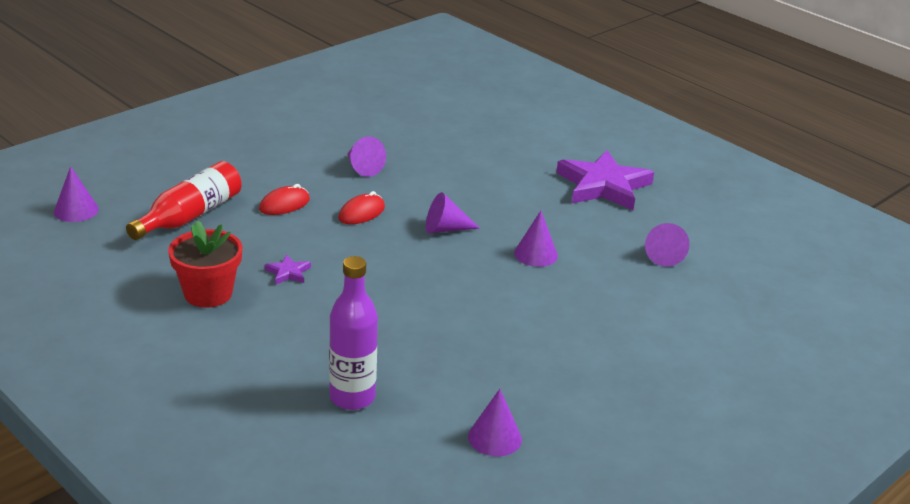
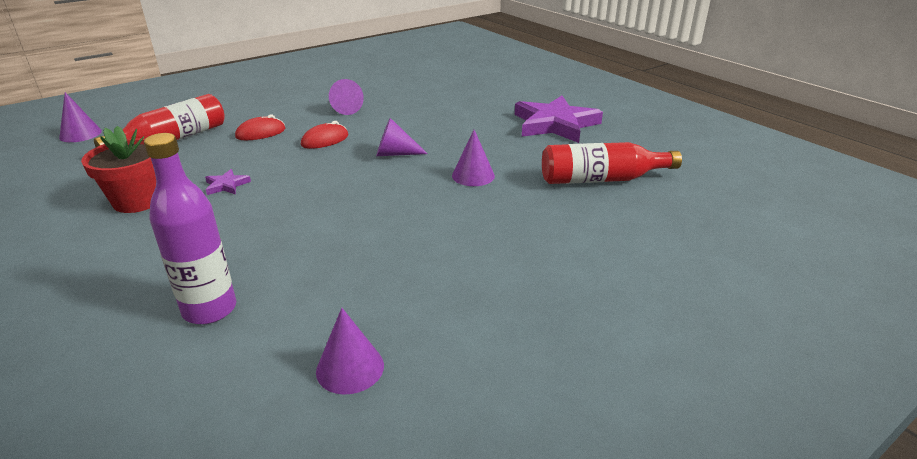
camera: 10 degrees right, 0 degrees up
purple cone [645,223,690,267] -> red bottle [542,142,682,184]

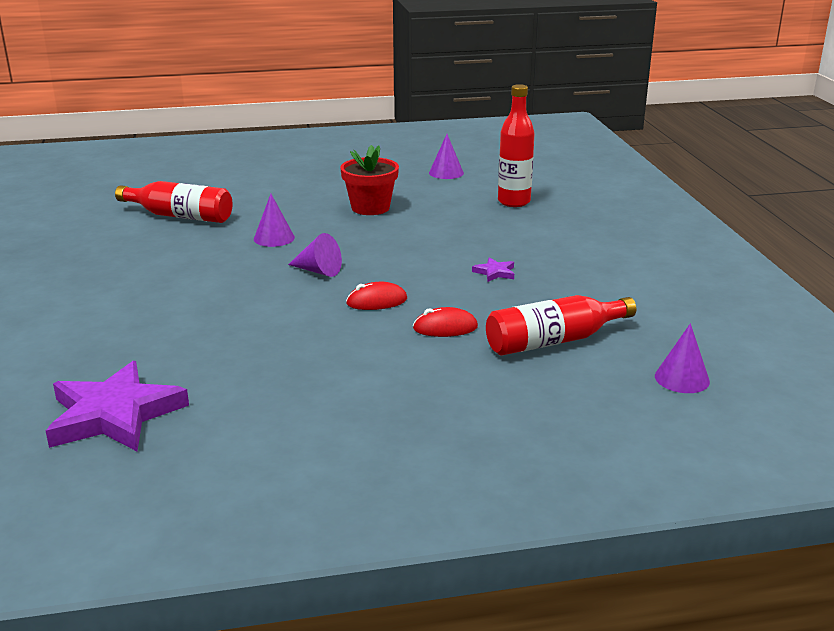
camera: 155 degrees left, 5 degrees down
red flower pot [81,126,156,213] -> red flower pot moved to [340,145,399,215]
purple bottle [144,133,236,324] -> red bottle [498,84,535,207]
purple cone [329,79,364,115] -> none
purple star [515,96,603,143] -> purple star moved to [46,361,189,451]

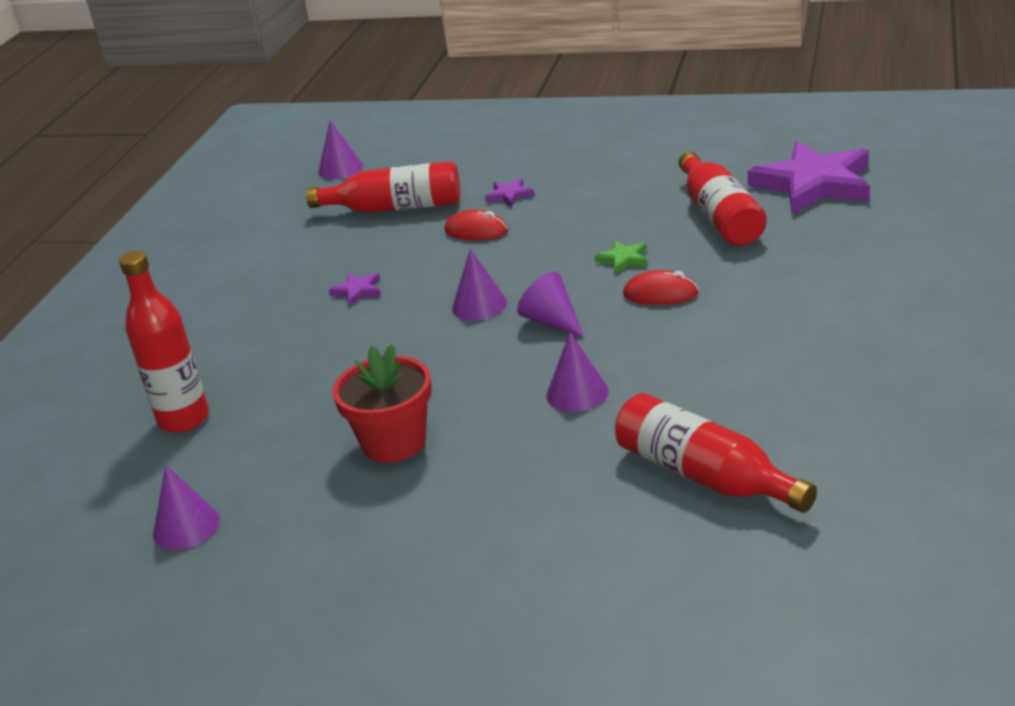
camera: 150 degrees left, 5 degrees up
red mouse [346,282,407,310] -> red mouse moved to [623,270,699,305]
none -> purple cone [452,249,507,321]
none -> purple star [485,178,535,207]
none -> green star [595,241,648,274]
none -> red bottle [679,152,767,246]

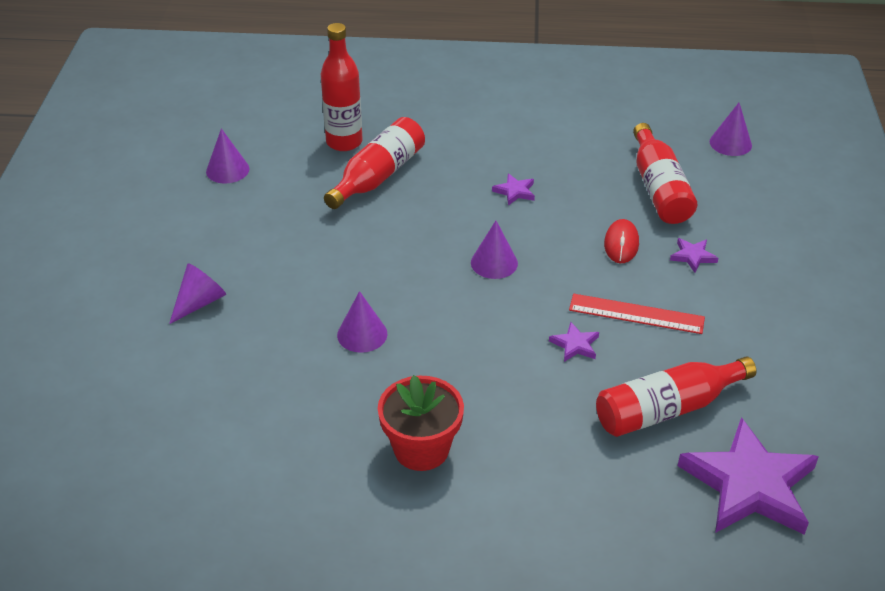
camera: 75 degrees right, 10 degrees up
red flower pot [332,344,432,463] -> red flower pot moved to [378,375,464,471]
purple cone [517,272,584,338] -> purple cone moved to [169,263,226,324]
green star [595,241,648,274] -> purple star [549,322,599,362]
red bottle [615,393,817,513] -> red bottle moved to [324,117,425,209]
red mouse [623,270,699,305] -> none
none -> red ruler [569,294,705,334]

